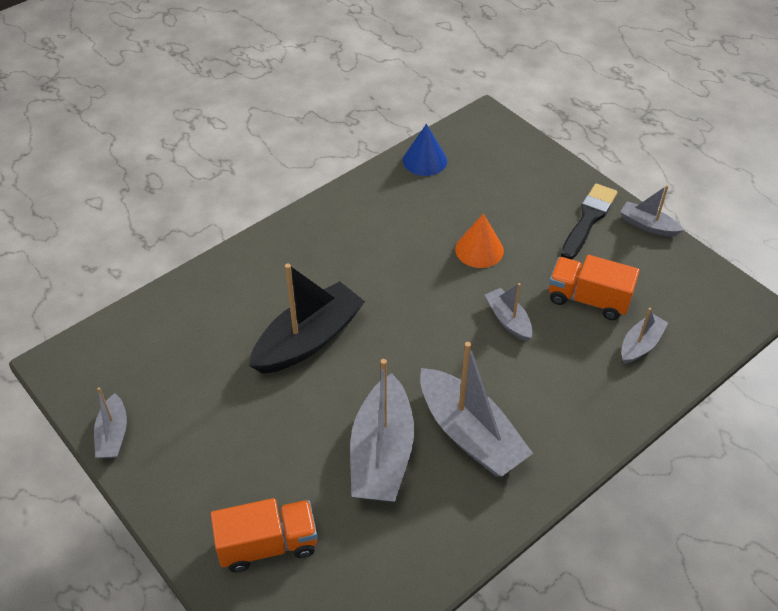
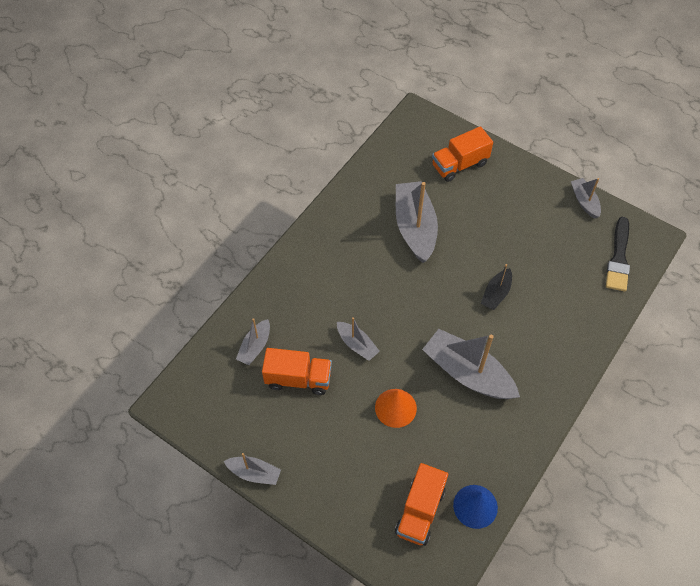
camera: 165 degrees right, 10 degrees up
black boat [249,264,365,374] -> black boat [481,264,512,310], size x0.52
grey boat [420,342,533,477] -> grey boat moved to [422,329,520,399]
black brush [561,184,617,259] -> black brush moved to [606,217,630,291]
none -> orange truck [395,463,448,545]

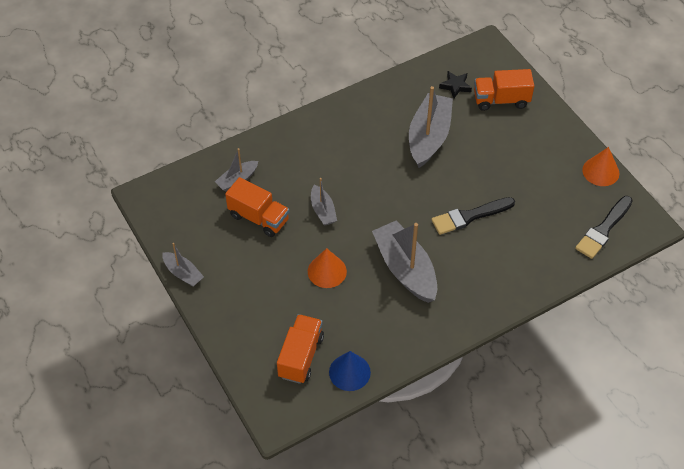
camera: 25 degrees right, 5 degrees down
orange truck [395,463,448,545] -> orange truck turned 150 degrees clockwise [277,314,324,384]
black boat [481,264,512,310] -> black brush [431,197,515,235]
grey boat [571,178,601,219] -> orange cone [582,147,620,186]
none -> black star [439,71,472,98]

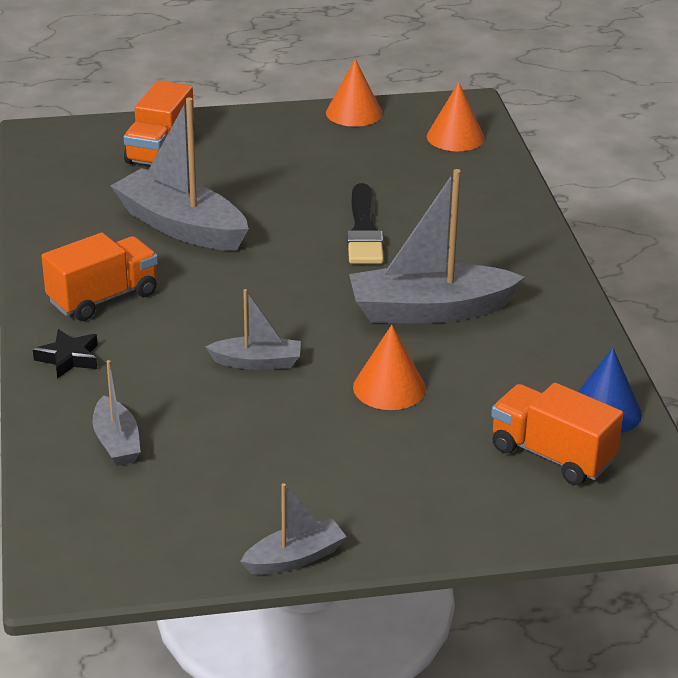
camera: 70 degrees left, 20 degrees down
orange truck [225,177,289,237] -> orange truck moved to [42,233,158,321]
black star [439,71,472,98] -> black star moved to [33,329,98,379]
black brush [575,196,633,259] -> orange cone [427,82,485,151]

